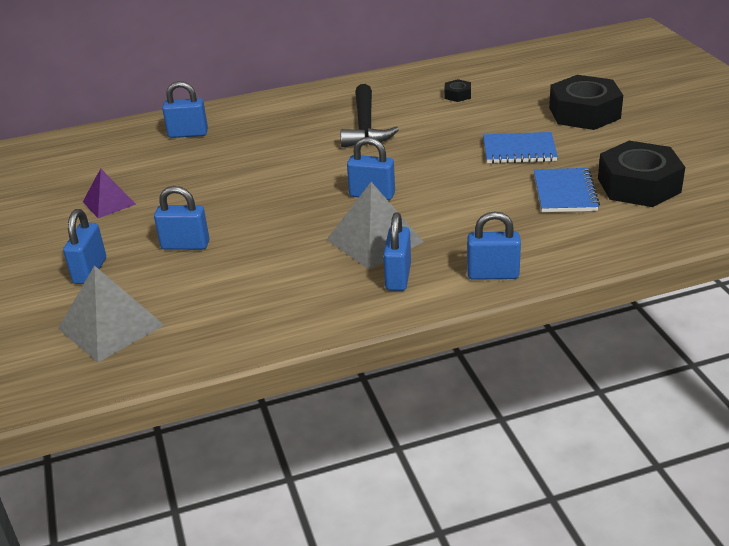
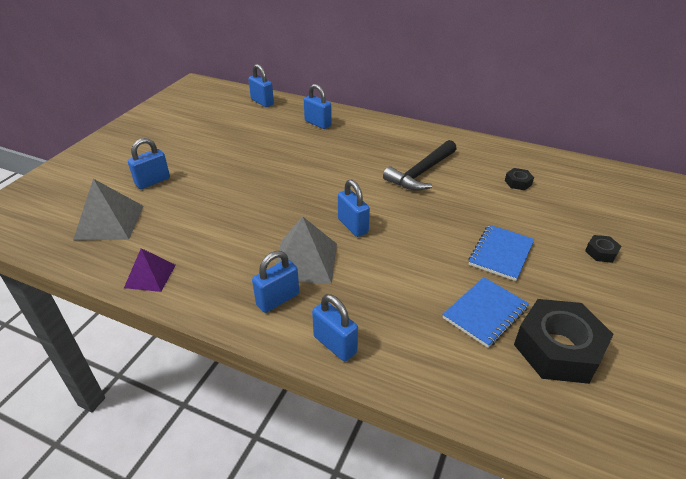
camera: 40 degrees right, 5 degrees up
purple pyramid [83,168,136,218] -> purple pyramid moved to [124,248,176,292]
blue padlock [154,186,209,250] -> blue padlock moved to [248,64,274,107]
blue notebook [483,132,558,164] -> blue notebook turned 75 degrees clockwise [468,225,535,281]
black nut [549,75,623,130] -> black nut [585,235,621,263], size x0.43

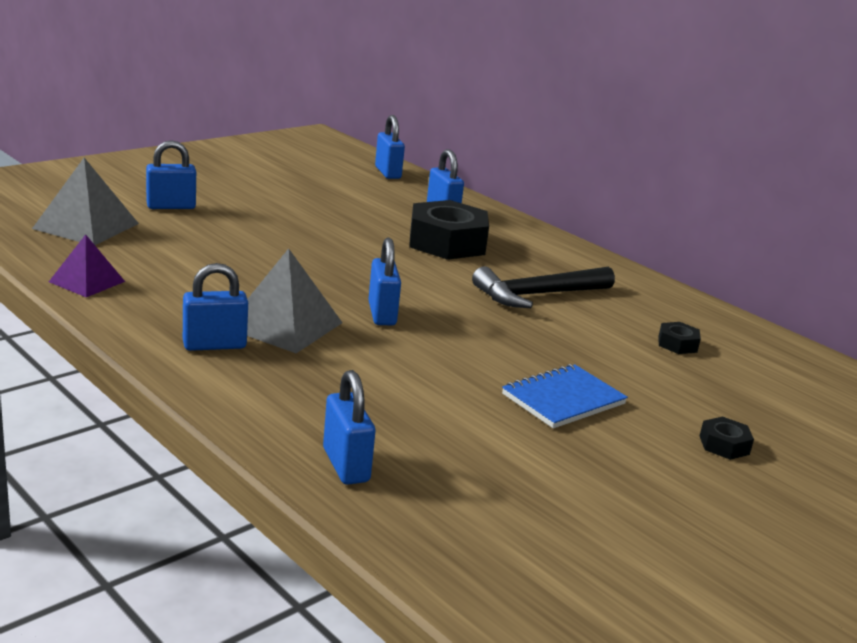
camera: 20 degrees right, 15 degrees down
blue padlock [312,294,358,361] -> blue padlock moved to [323,370,375,485]
blue notebook [442,277,529,348] -> none
black nut [514,299,614,384] -> black nut moved to [409,200,489,260]

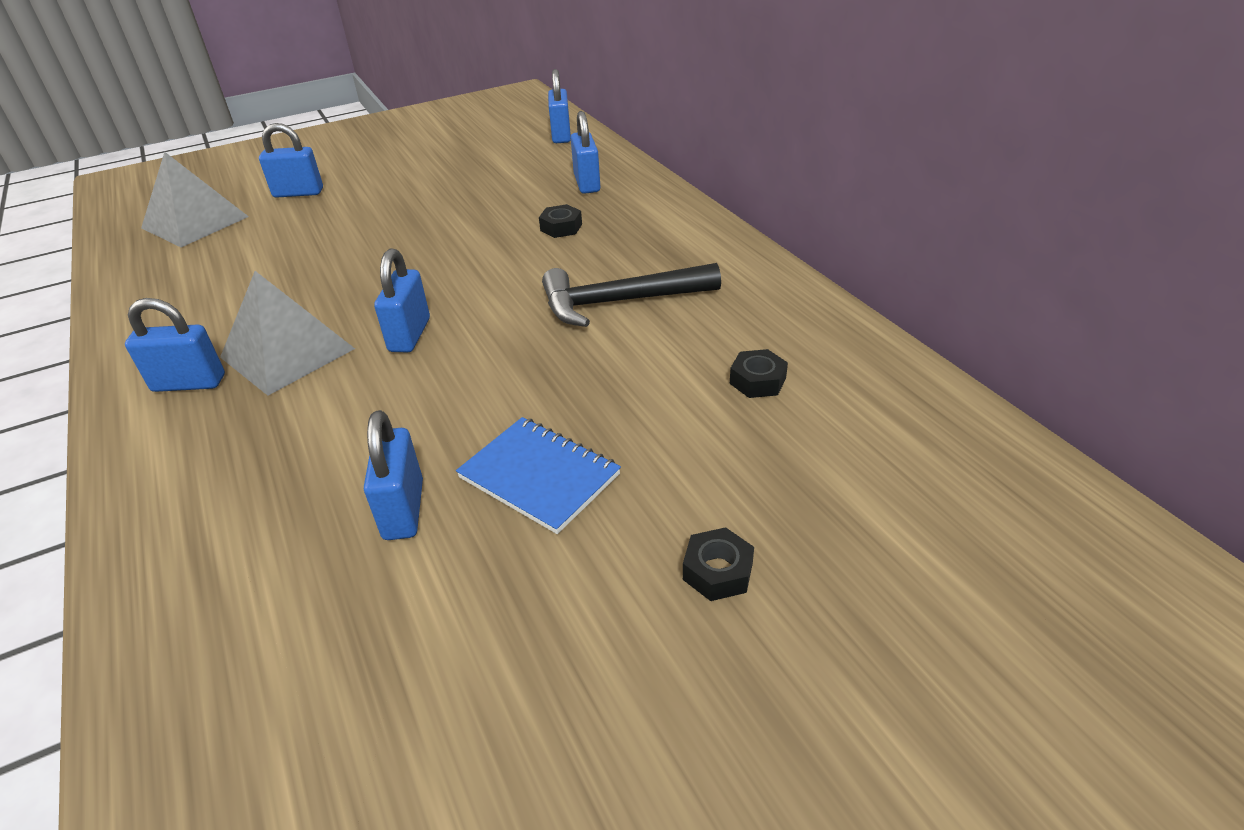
camera: 20 degrees right, 15 degrees up
purple pyramid [49,234,125,297] -> none
blue padlock [323,370,375,485] -> blue padlock moved to [364,410,423,540]
black nut [409,200,489,260] -> black nut [539,204,582,238], size x0.43
blue notebook [502,364,628,428] -> blue notebook turned 60 degrees clockwise [456,417,621,534]

